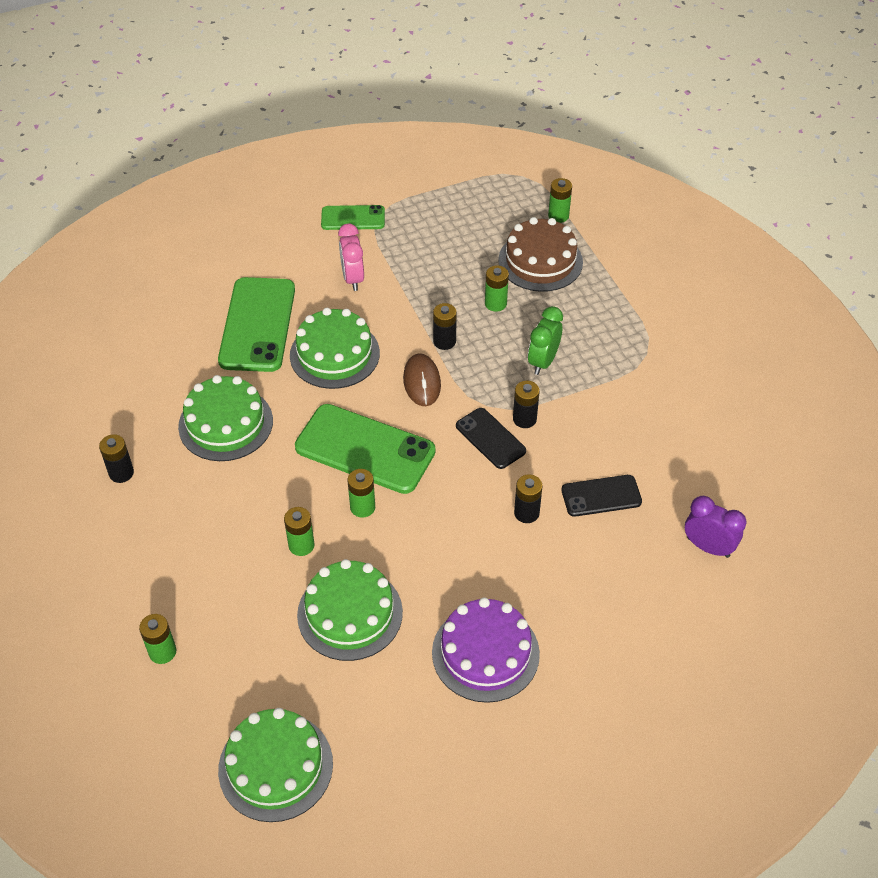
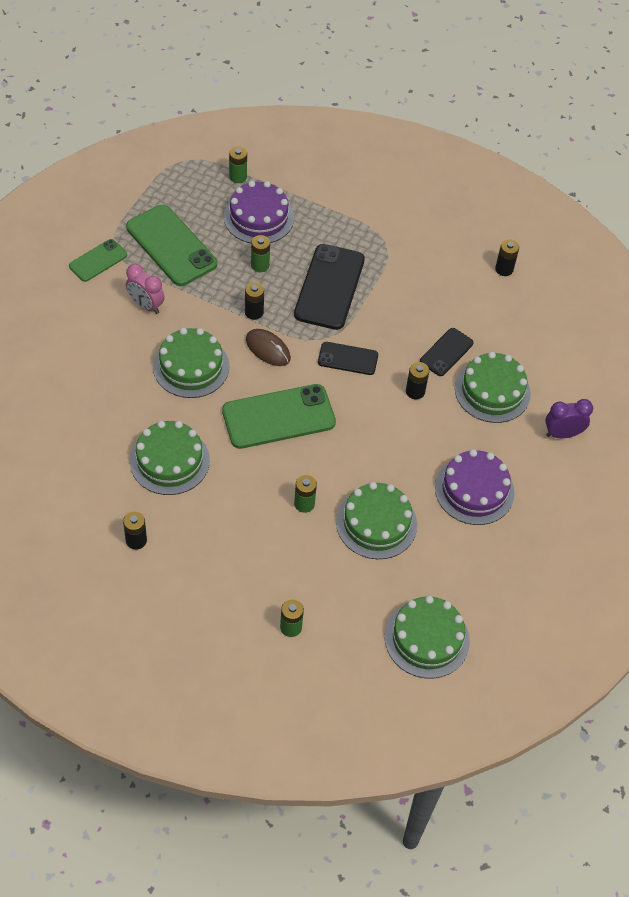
camera: 45 degrees left, 5 degrees up
green phone [218,277,295,372] -> green phone moved to [126,205,217,286]
green battery [348,469,375,518] -> none
brown cake [498,217,583,292] -> purple cake [224,181,294,243]
black battery [513,381,540,428] -> black battery moved to [495,239,519,276]
green clock [528,306,563,375] -> black phone [294,244,365,330]
purple clock [685,496,746,558] -> purple clock moved to [545,399,593,438]
none -> green cake [455,352,531,423]

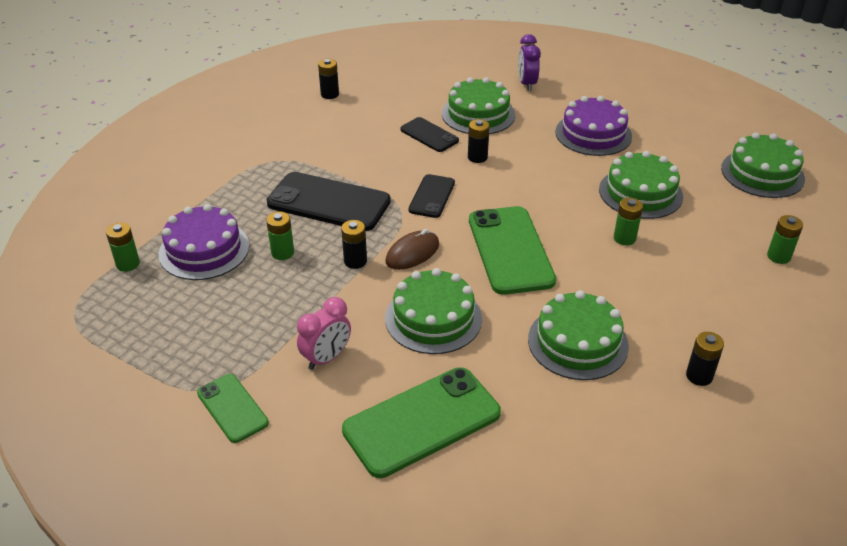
camera: 80 degrees left, 15 degrees down
green phone [126,205,217,286] -> green phone moved to [342,367,501,478]

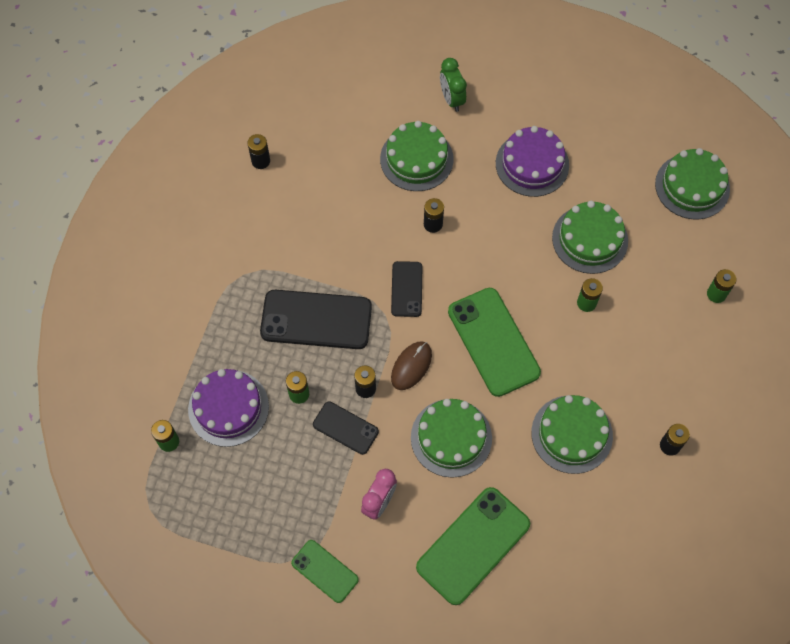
camera: 15 degrees left, 25 degrees up
black phone [400,117,459,152] -> black phone moved to [313,401,379,455]
purple clock [518,34,541,91] -> green clock [440,58,467,112]

